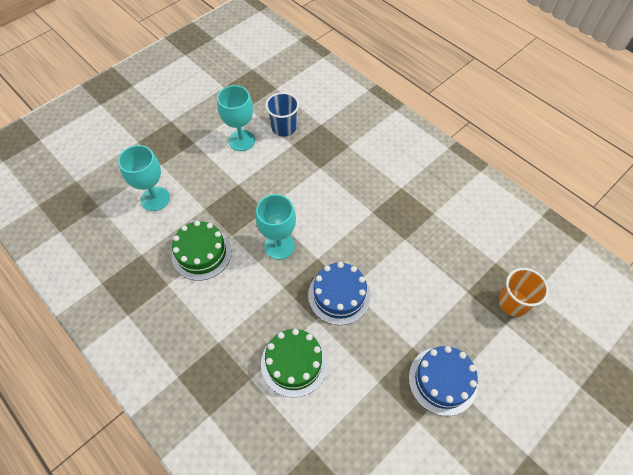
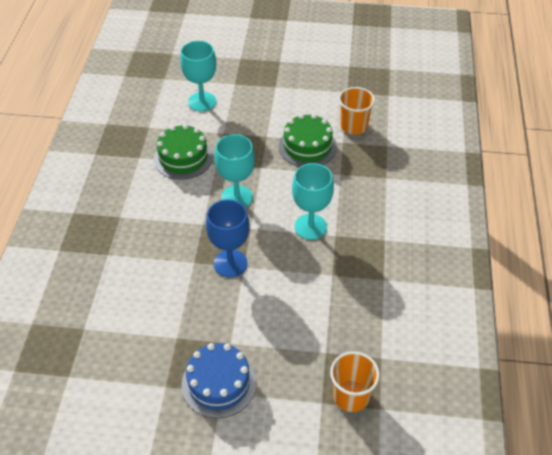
camera: 50 degrees right, 10 degrees down
turquoise goblet [217,85,255,151] -> turquoise goblet moved to [292,163,334,240]
green cake [261,329,328,397] -> green cake moved to [279,114,337,167]
blue cup [265,92,299,136] -> orange cup [339,87,375,135]
blue cake [308,262,371,325] -> blue goblet [206,200,250,277]

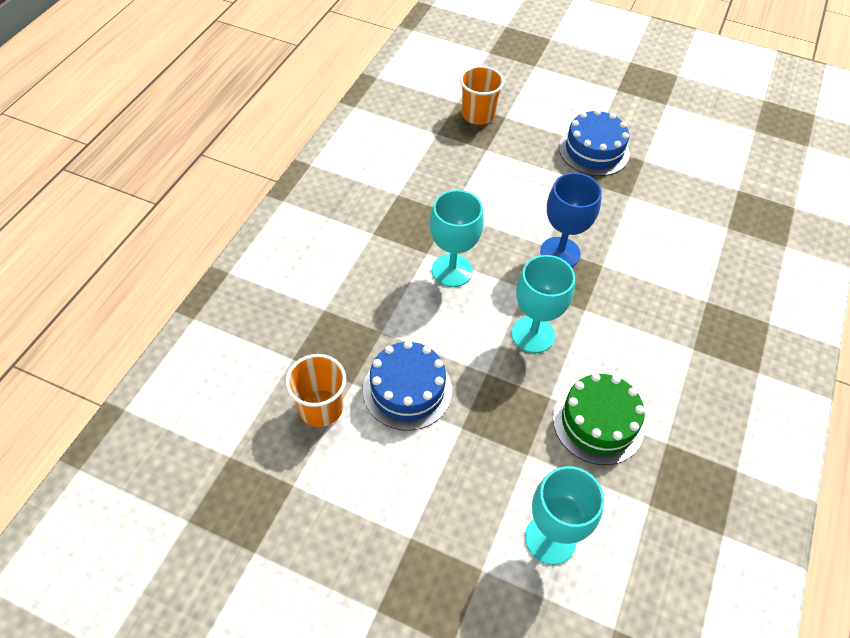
camera: 165 degrees left, 5 degrees up
green cake [279,114,337,167] -> blue cake [363,340,452,431]

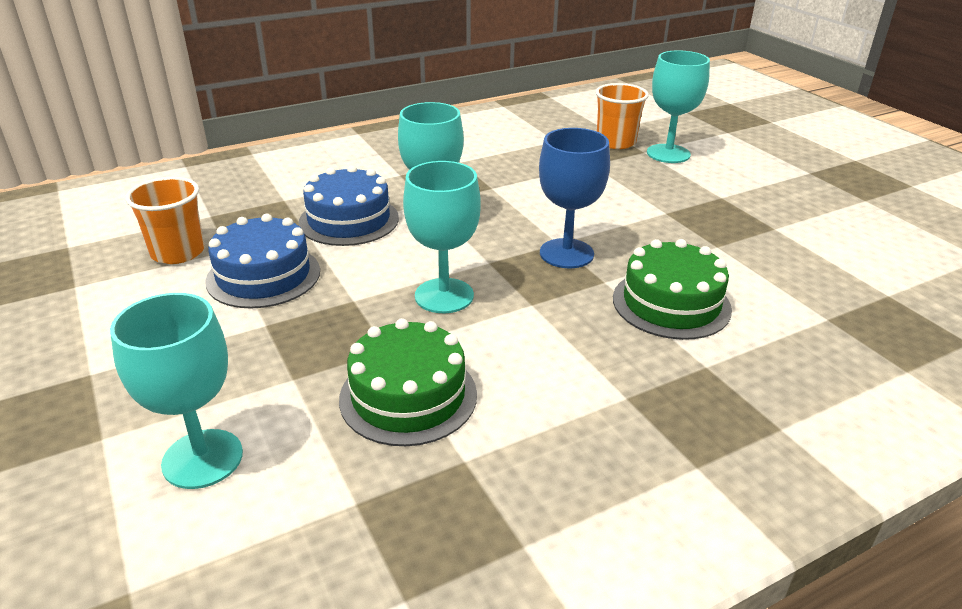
camera: 40 degrees right, 20 degrees down
blue cake [559,109,630,176] -> blue cake moved to [299,165,399,246]
none -> green cake [613,239,732,340]
none -> turquoise goblet [647,50,710,163]

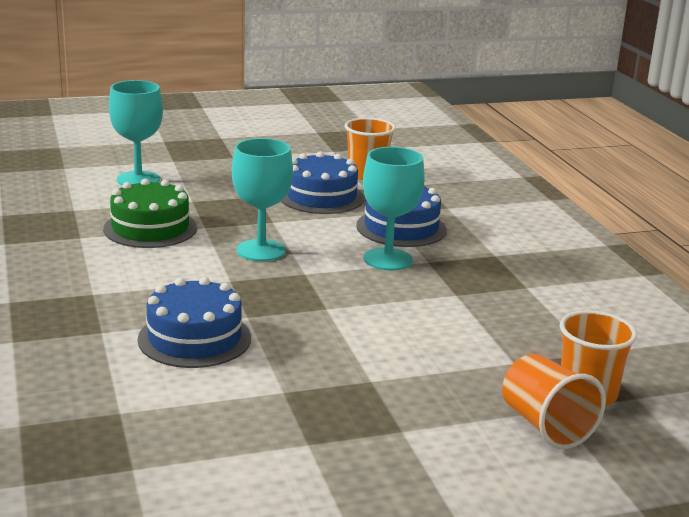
camera: 100 degrees right, 10 degrees down
blue goblet [539,128,610,268] -> none
green cake [613,239,732,340] -> blue cake [138,277,251,368]
turquoise goblet [647,50,710,163] -> orange cup [502,354,606,449]

